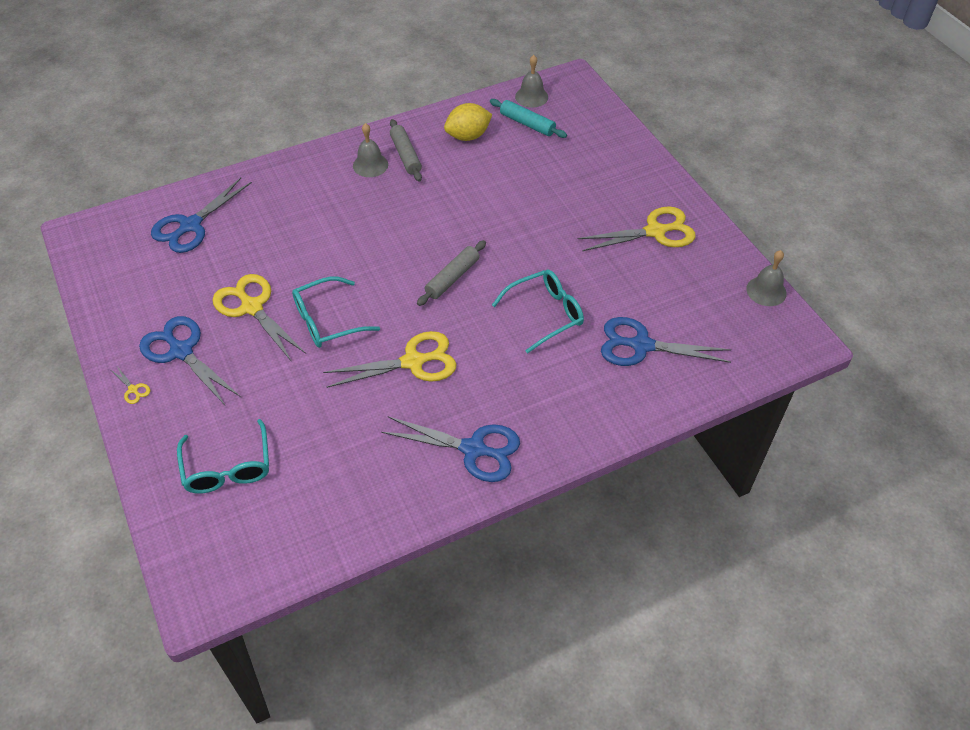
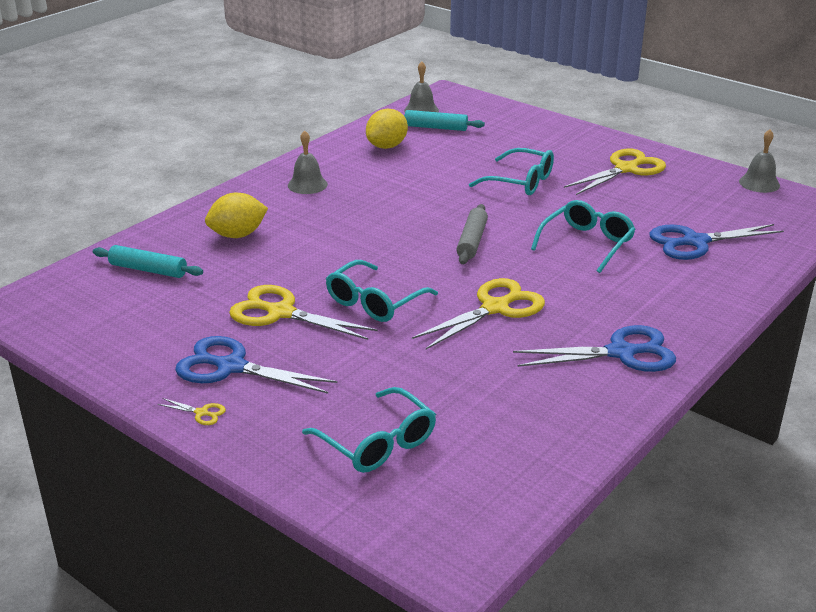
camera: 25 degrees left, 20 degrees down
blue scissors [151,178,252,253] -> turquoise rolling pin [93,245,203,278]
grey rolling pin [390,119,422,181] -> none
none -> yellow lemon [205,193,268,238]
none -> turquoise glasses [469,148,554,195]

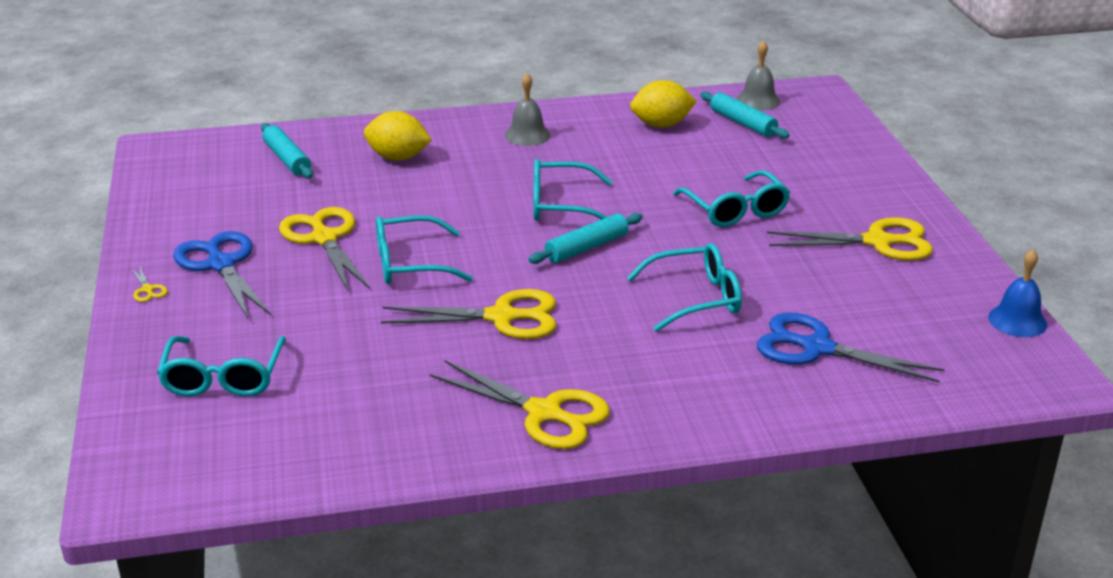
camera: 40 degrees right, 0 degrees up
grey rolling pin [456,204,488,264] -> turquoise rolling pin [529,213,643,264]
blue scissors [513,325,676,372] -> yellow scissors [430,360,610,449]
grey bell [739,129,780,193] -> blue bell [988,249,1047,337]
none -> turquoise glasses [533,159,612,220]

